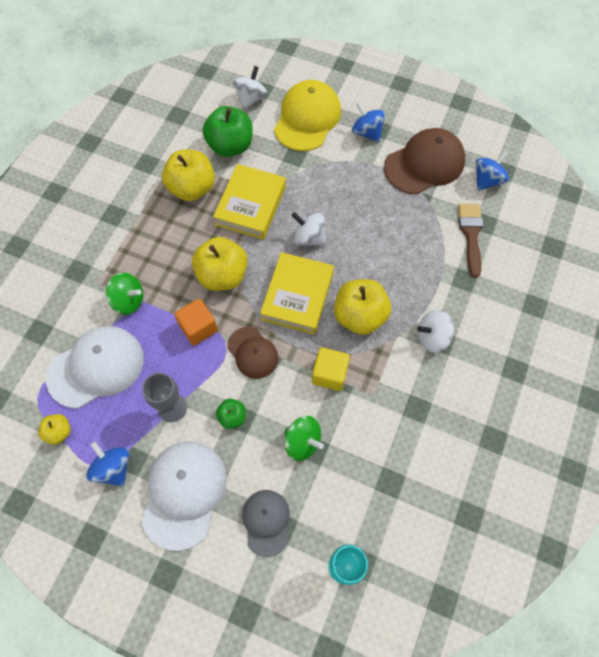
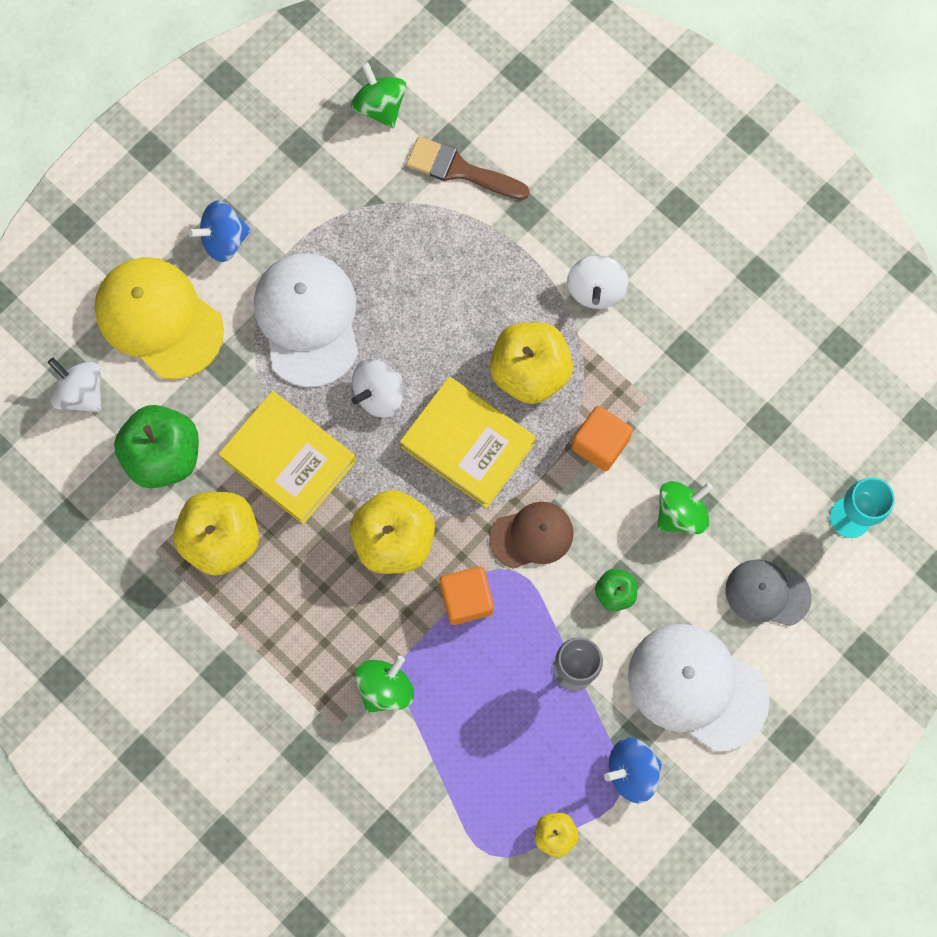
camera: 70 degrees left, 10 degrees up
white cap [46,326,144,409] -> white cap moved to [254,253,358,387]
yellow cube [312,347,350,391] -> orange cube [572,406,633,471]
brown cap [384,128,465,194] -> none
blue spinning top [476,150,509,191] -> green spinning top [351,62,406,129]

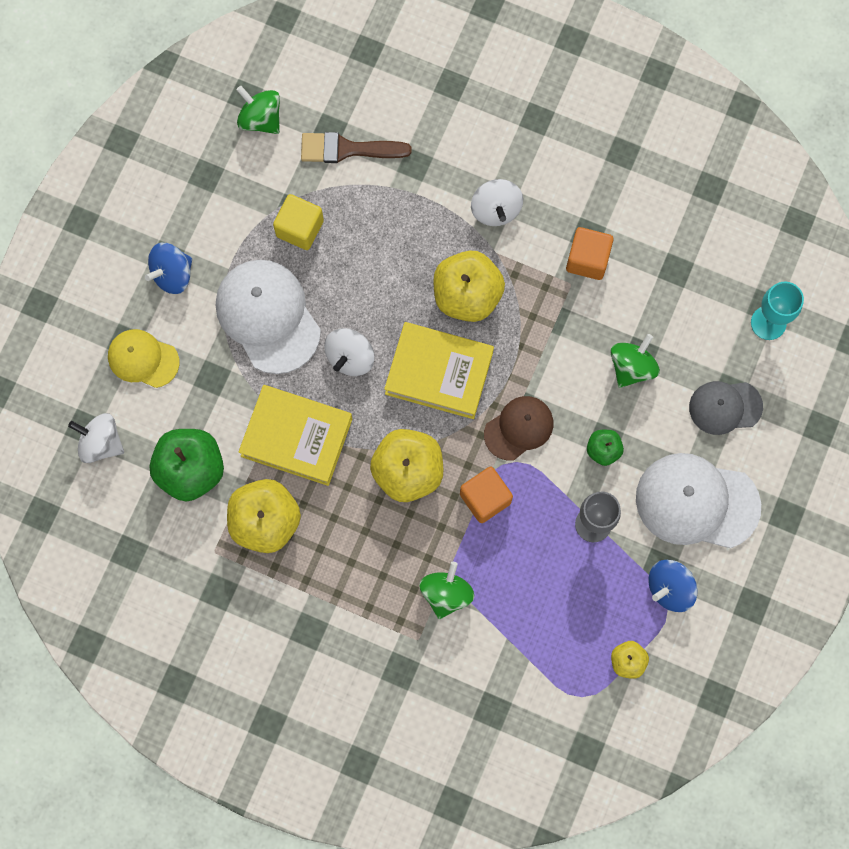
camera: 20 degrees left, 0 degrees up
yellow cap [95,257,224,380] -> yellow cap [108,329,179,388], size x0.60
orange cube [572,406,633,471] -> orange cube moved to [566,227,614,280]
none -> yellow cube [273,194,324,250]

